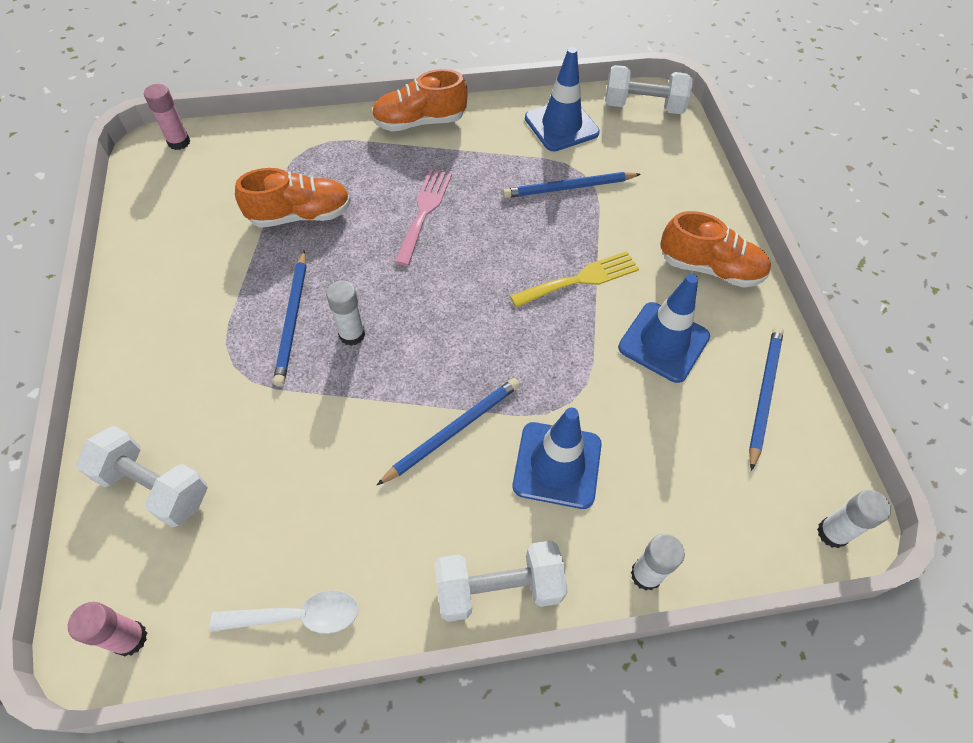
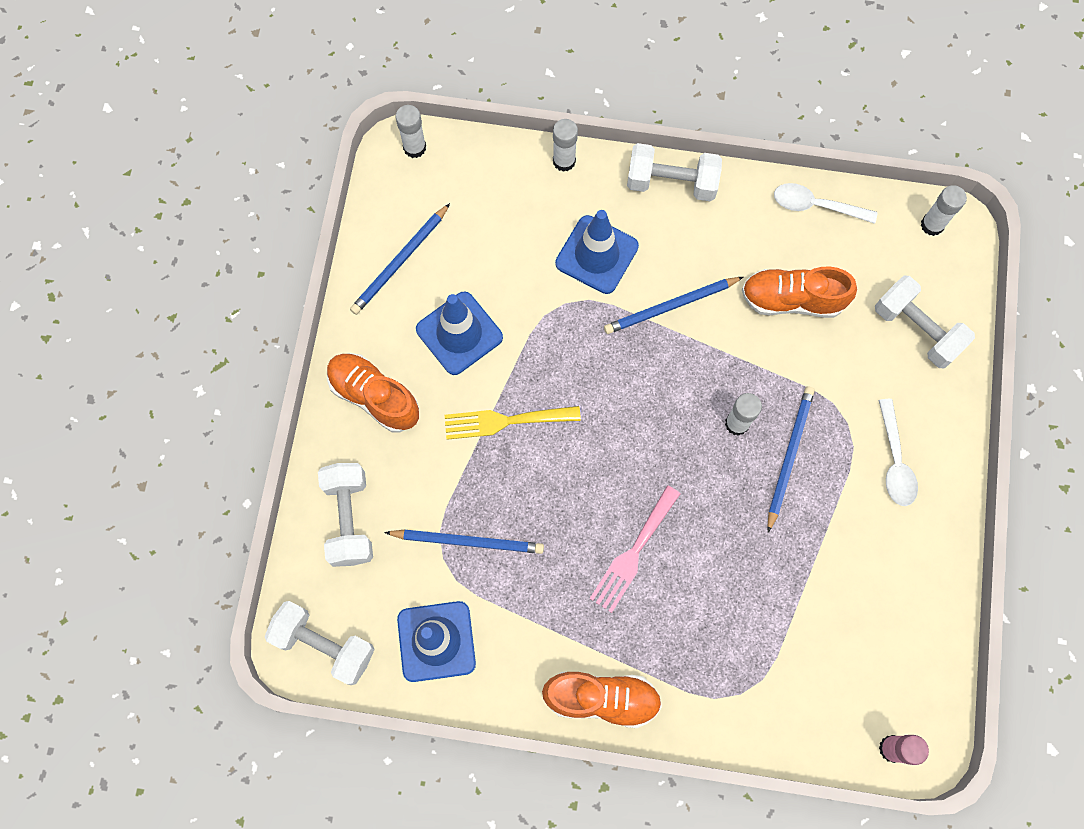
camera: 160 degrees left, 15 degrees up
pink glue stick [68,602,147,656] -> white glue stick [921,185,967,236]
orange shoe [235,168,351,228] -> orange shoe moved to [742,267,857,318]
none -> white dumbbell [318,463,373,567]
none -> white spoon [879,399,918,506]

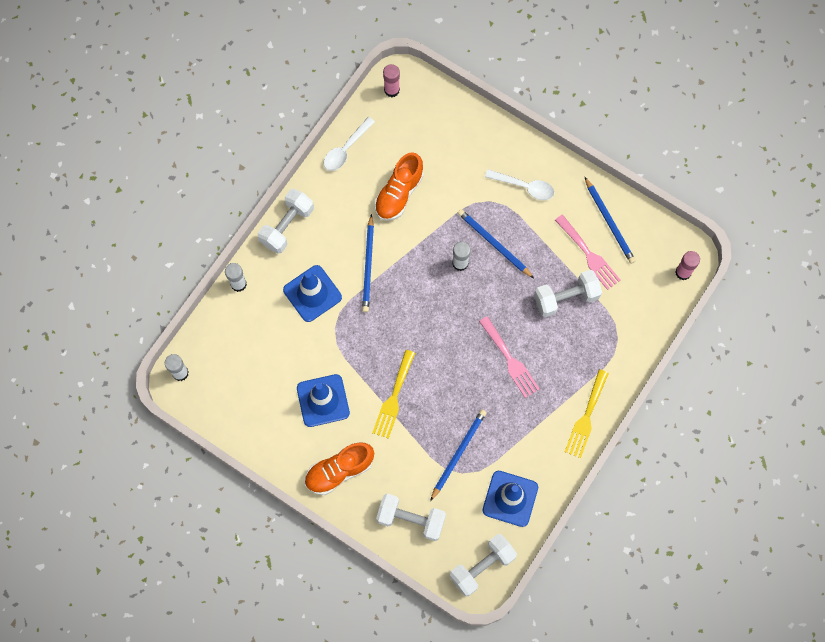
camera: 65 degrees left, 0 degrees up
blue pencil [350,203,450,315] -> blue pencil moved to [585,177,636,264]
orange shoe [542,672,662,728] -> yellow fork [565,369,609,458]
white dumbbell [875,276,975,368] -> white dumbbell moved to [534,270,602,317]
white glue stick [921,185,967,236] -> pink glue stick [383,64,400,97]
none -> pink fork [555,214,621,290]

